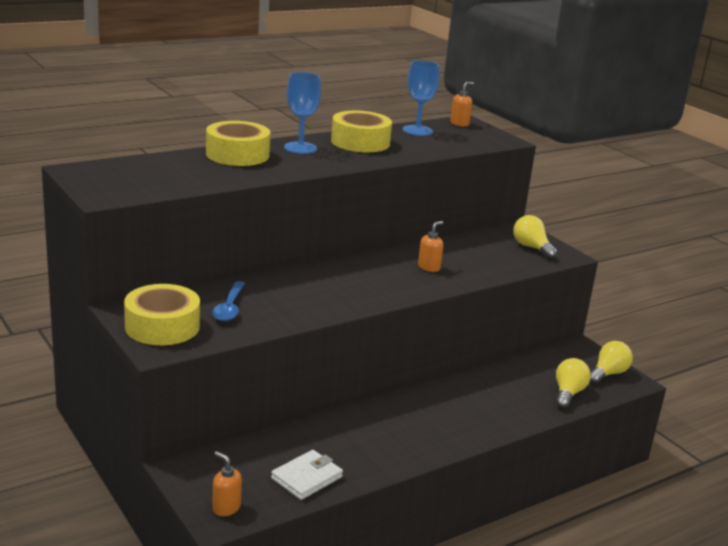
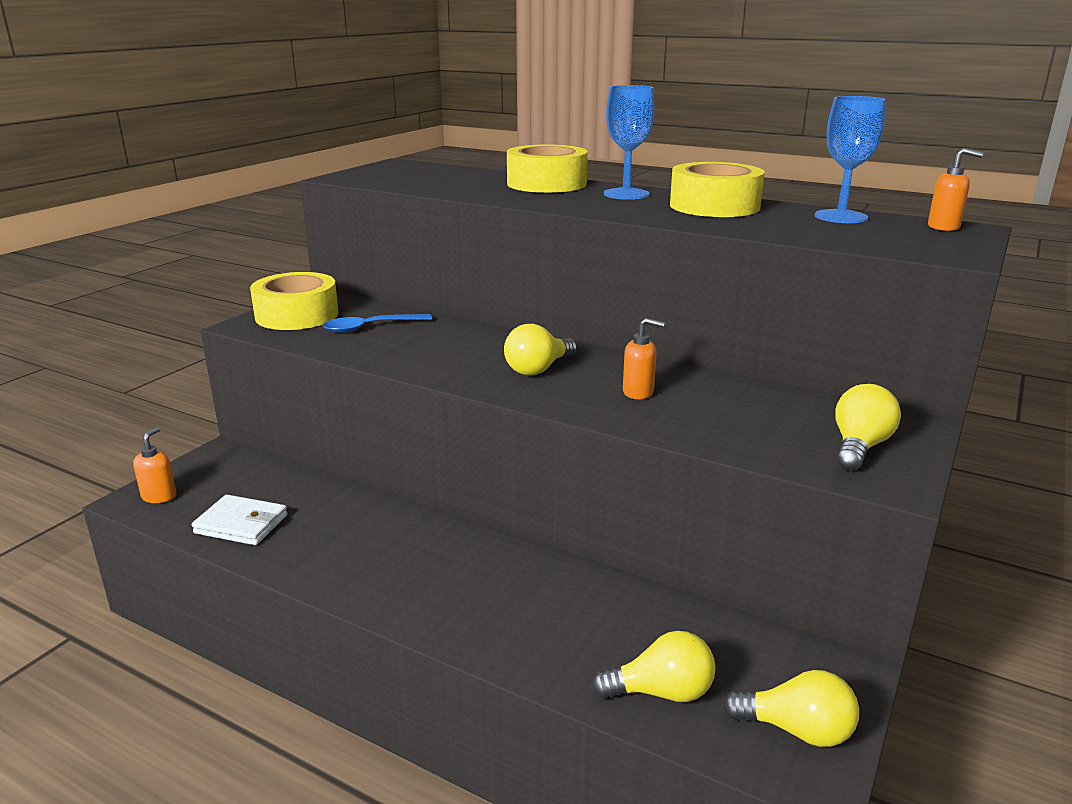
camera: 65 degrees right, 0 degrees up
none -> yellow light bulb [504,324,577,375]

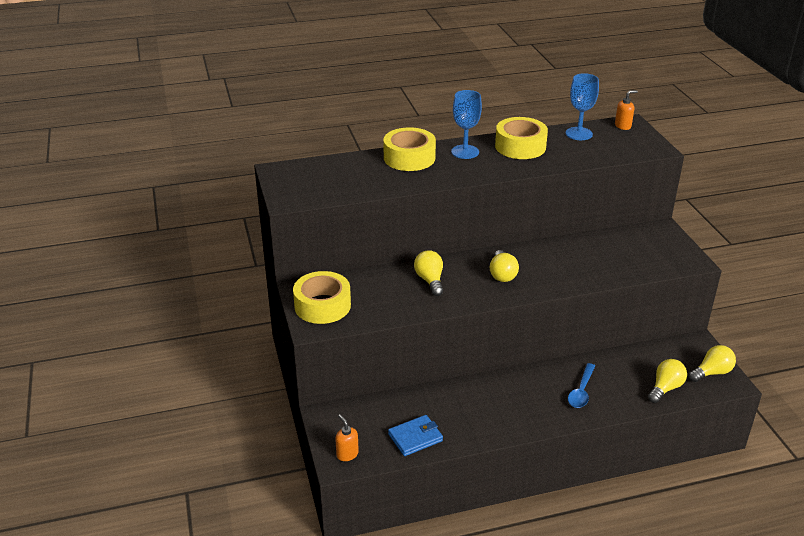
camera: 45 degrees left, 10 degrees up
white wallet [192,495,288,545] -> blue wallet [388,415,443,456]
blue spoon [323,314,432,333] -> blue spoon moved to [568,363,595,408]
orange soap dispenser [623,318,665,399] -> none
yellow light bulb [835,384,901,471] -> yellow light bulb moved to [414,250,443,296]

